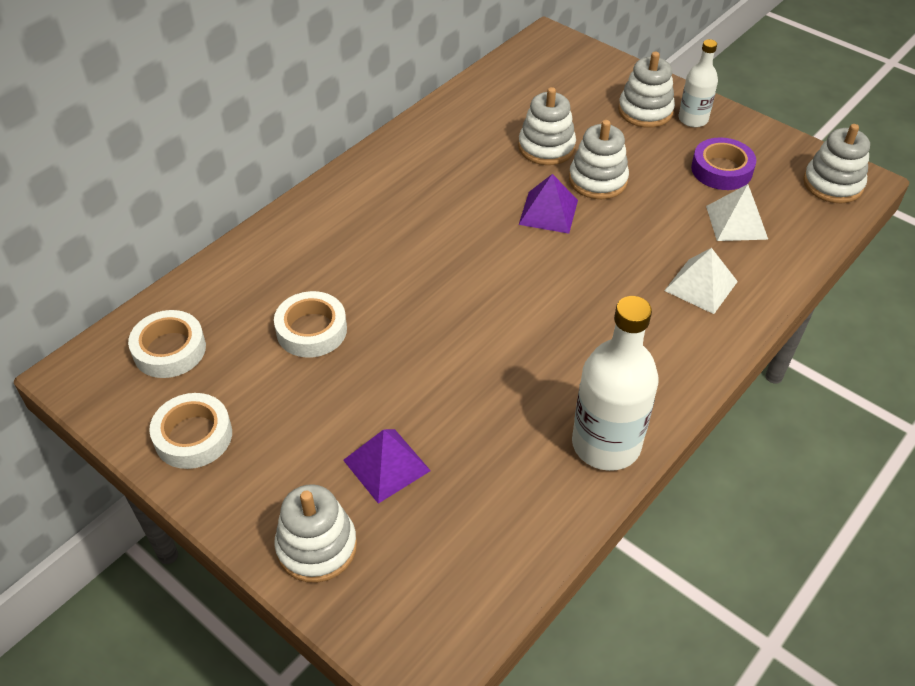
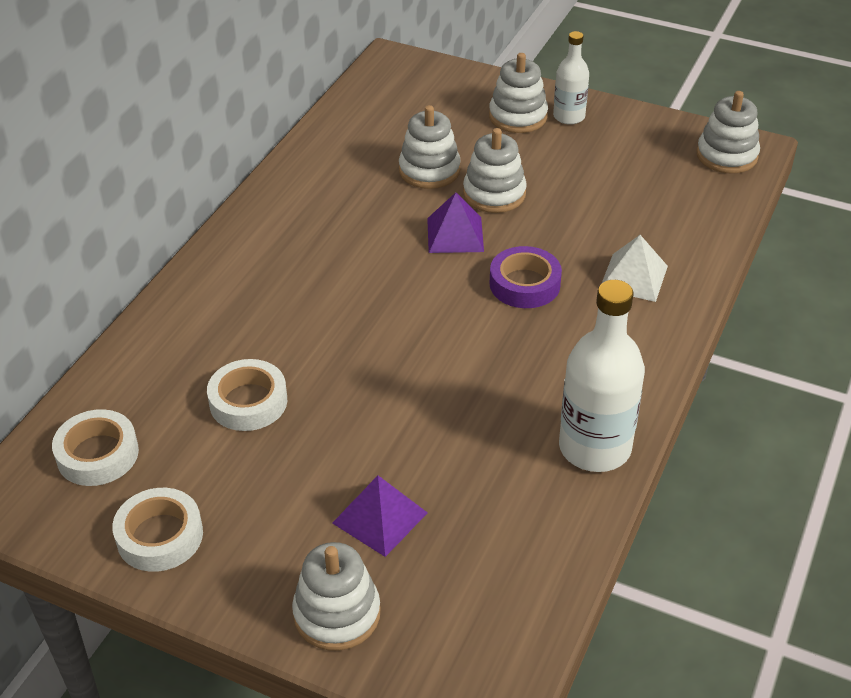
camera: 15 degrees left, 5 degrees down
purple tape [691,138,756,190] -> purple tape moved to [490,246,562,308]
white pyramid [706,184,768,241] -> none

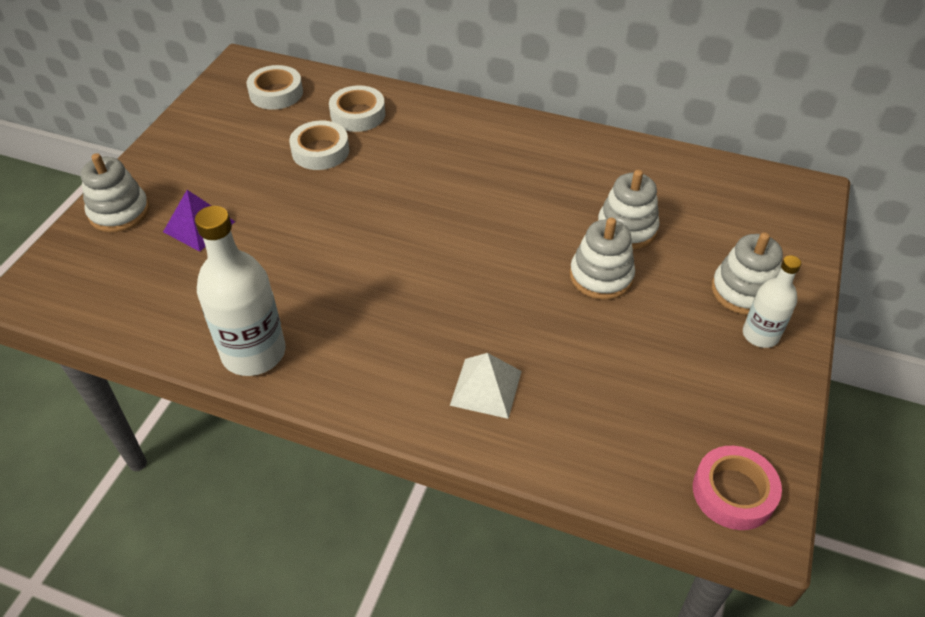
camera: 85 degrees right, 5 degrees up
white tape [112,488,203,572] -> white tape moved to [329,85,385,132]
purple pyramid [427,193,484,253] -> none
purple tape [490,246,562,308] -> none
white stacking toy [697,91,760,174] -> pink tape [693,446,782,530]

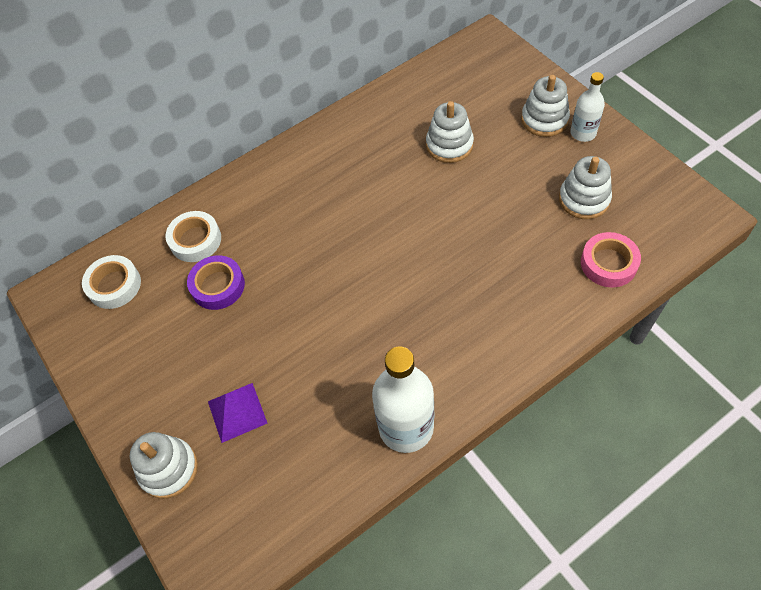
camera: 50 degrees left, 10 degrees up
white tape [289,121,349,170] -> purple tape [187,255,245,310]
white pyramid [450,353,522,419] -> none
white stacking toy [570,218,635,300] -> white stacking toy moved to [559,156,612,219]
pink tape [693,446,782,530] -> pink tape moved to [581,232,641,288]

